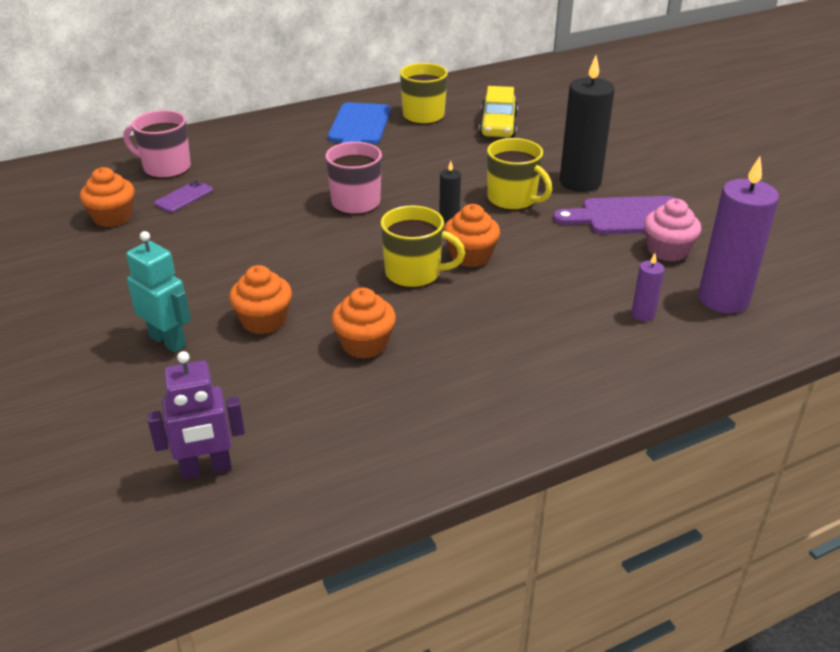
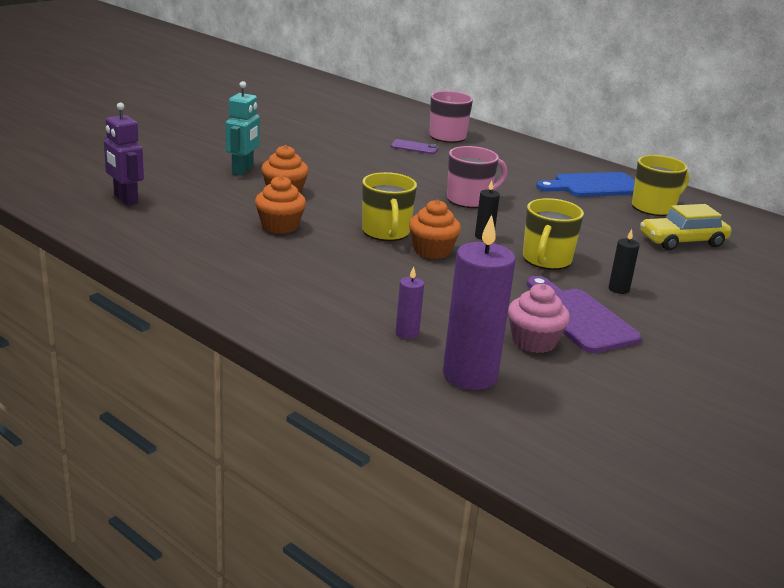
camera: 65 degrees right, 10 degrees down
orange cupcake [80,167,135,227] -> none
black candle [560,56,615,192] -> black candle [609,229,640,294], size x0.46

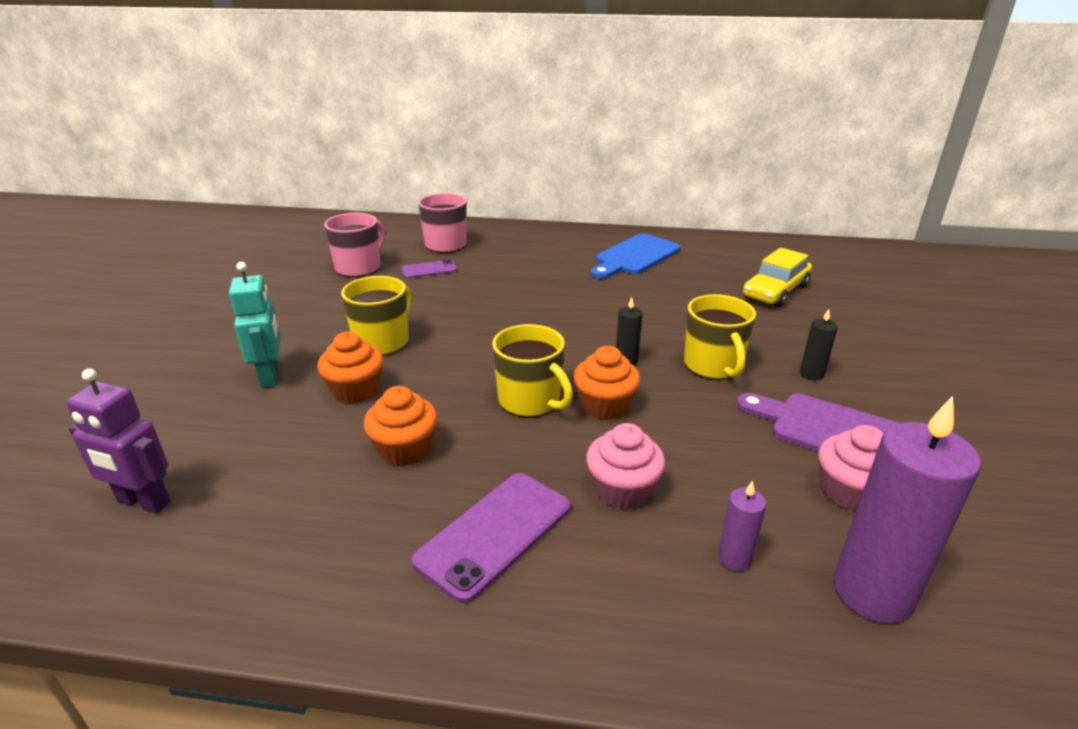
camera: 30 degrees left, 5 degrees up
pink mug [447,146,507,208] -> pink mug moved to [324,213,385,278]
yellow mug [632,155,689,216] -> yellow mug moved to [341,276,412,356]
none -> purple phone [411,473,570,603]
none -> pink cupcake [586,423,665,510]

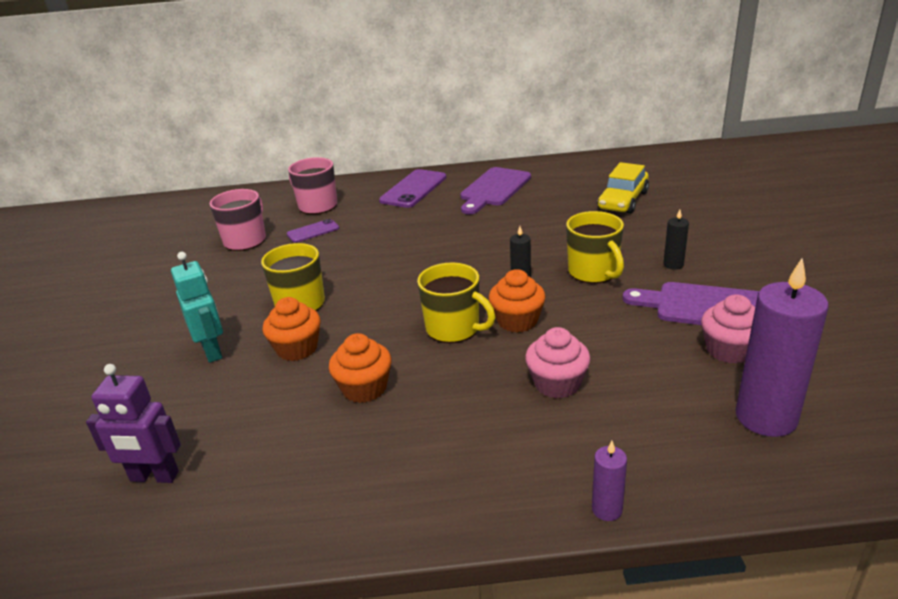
camera: 10 degrees left, 0 degrees up
purple phone [411,473,570,603] -> purple phone moved to [379,169,446,208]
blue cutting board [591,233,681,279] -> purple cutting board [460,167,531,214]
purple candle [718,481,766,572] -> purple candle moved to [592,441,627,521]

